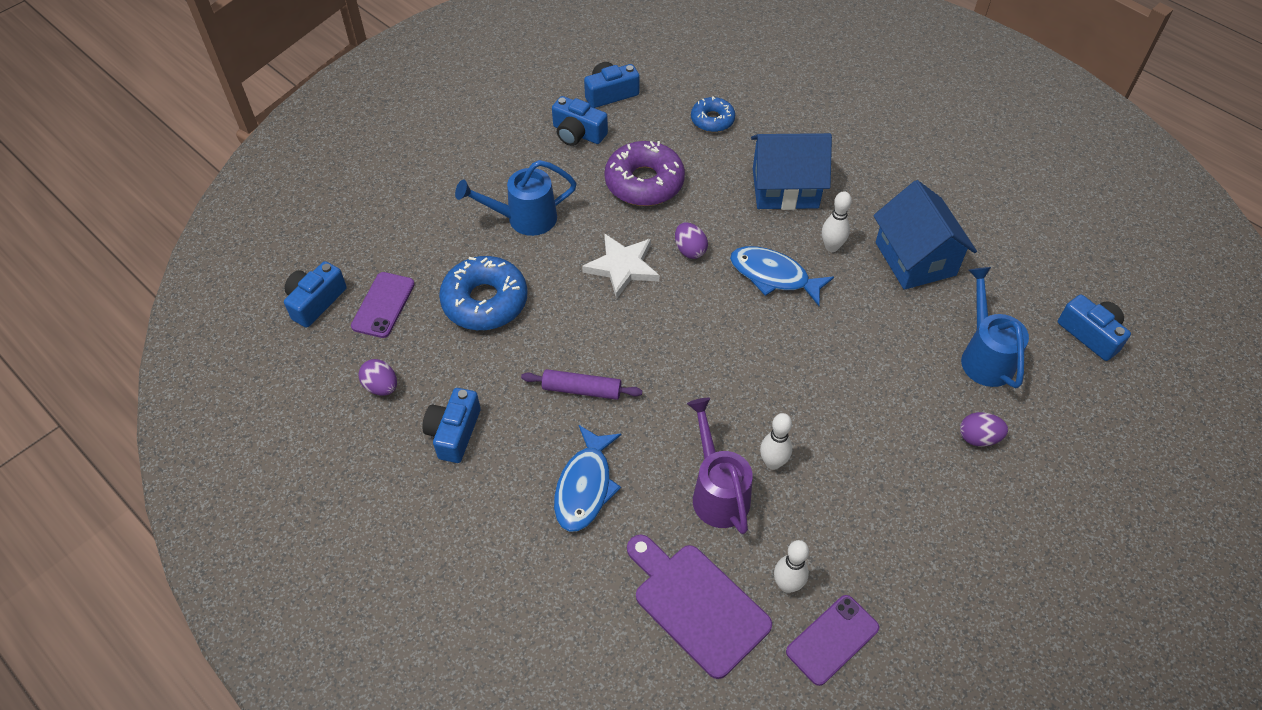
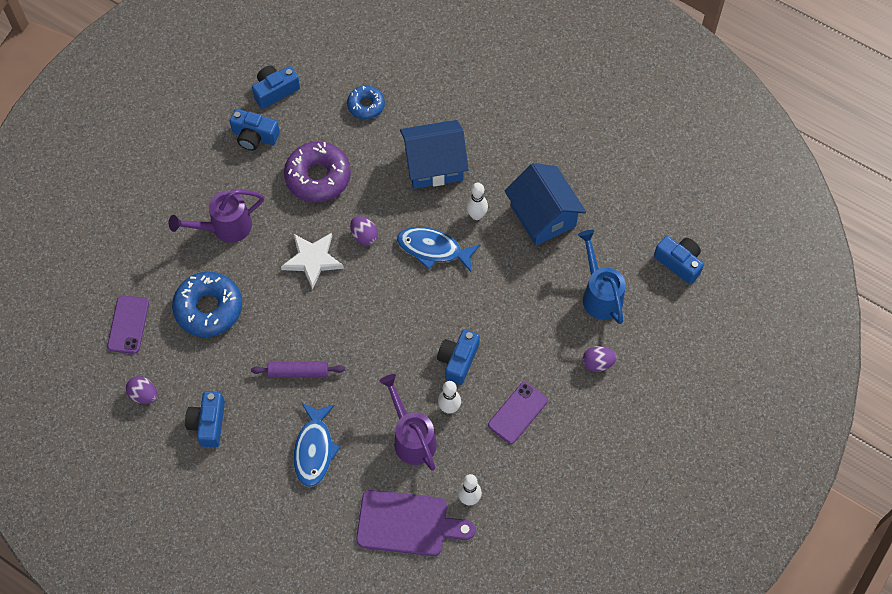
camera: 10 degrees left, 10 degrees up
blue camera [284,261,347,328] -> blue camera moved to [437,329,480,385]
blue watering can [455,160,577,236] -> purple watering can [169,189,264,243]
purple cutting board [627,535,772,679] -> purple cutting board turned 150 degrees clockwise [356,490,475,556]
purple phone [786,595,879,686] -> purple phone moved to [488,382,548,444]

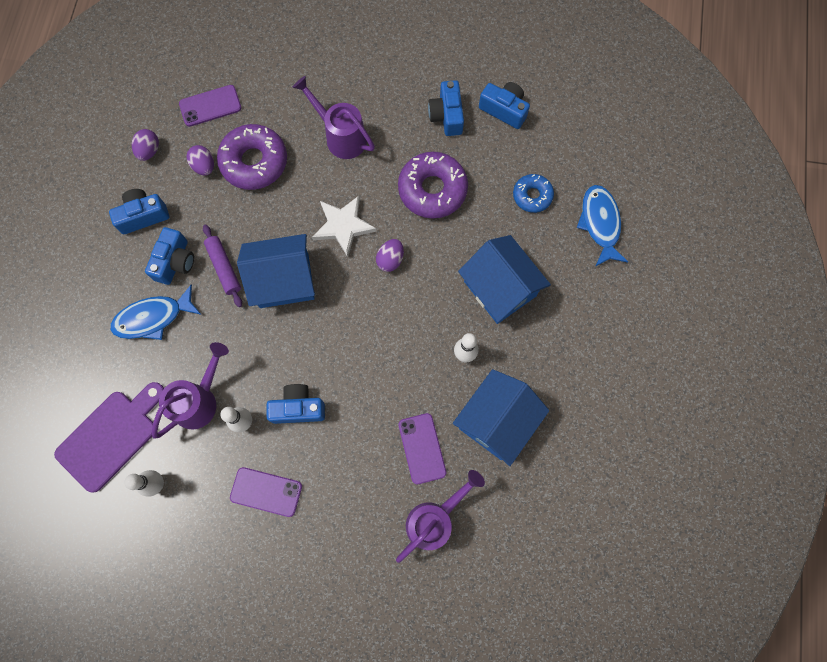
camera: 65 degrees right, 10 degrees up
blue donut [172,272,242,337] -> purple donut [217,124,287,190]
purple cutting board [356,490,475,556] -> purple cutting board turned 120 degrees counterclockwise [54,382,164,492]
blue fish [397,227,480,272] -> blue fish moved to [577,185,628,267]
blue watering can [578,230,626,324] -> purple watering can [396,470,485,563]
purple egg [583,346,617,372] -> purple egg moved to [186,145,214,175]
blue camera [654,236,704,284] -> blue camera moved to [145,227,194,285]
none -> blue house [237,234,315,308]
none -> purple phone [398,413,446,484]

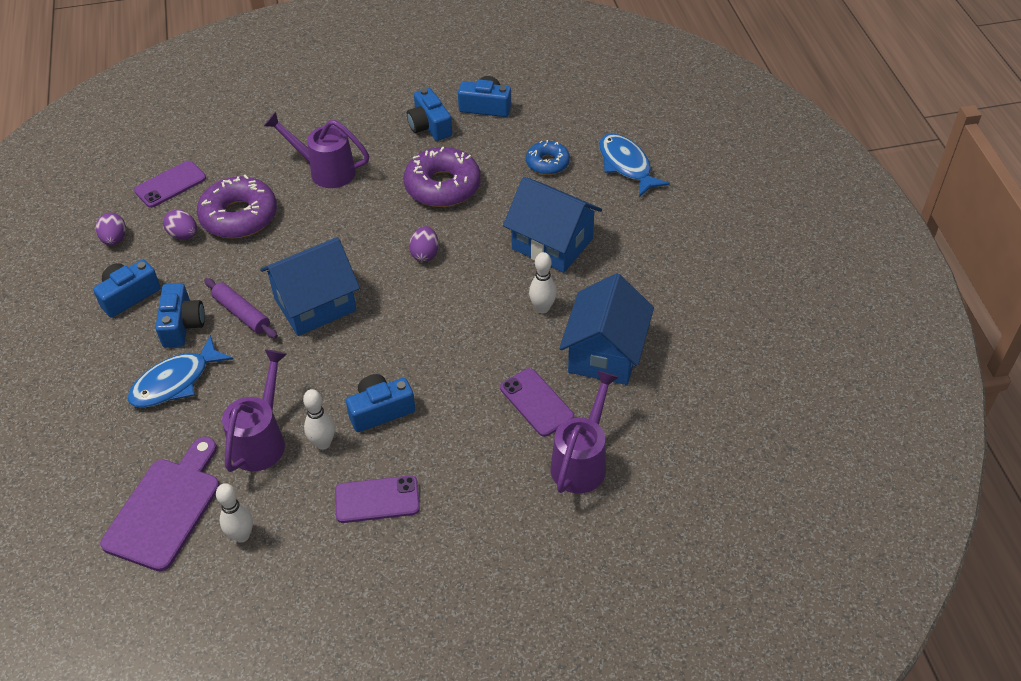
camera: 20 degrees left, 25 degrees down
white star [312,196,377,257] -> none

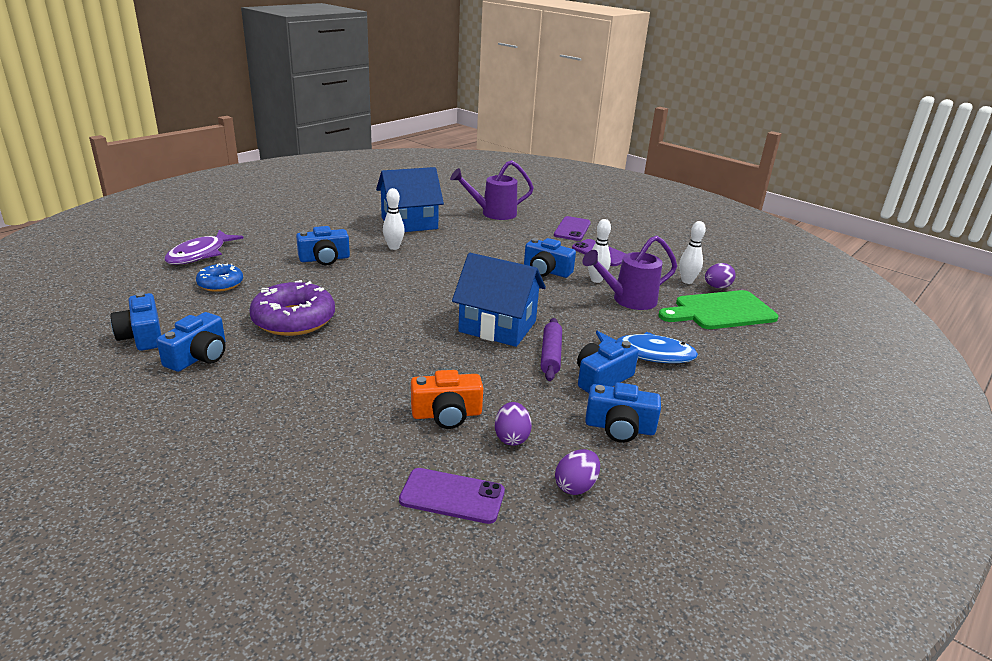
camera: 130 degrees left, 20 degrees down
purple cutting board [100,437,220,572] -> green cutting board [658,290,778,329]
purple donut [197,175,277,238] -> orange camera [411,370,483,429]
purple watering can [264,112,369,188] -> none
purple egg [409,226,439,262] -> purple egg moved to [705,263,736,288]
purple phone [500,368,574,437] -> purple phone moved to [554,216,591,241]
blue house [503,177,602,273] -> blue camera [296,226,350,265]
blue fish [599,133,670,197] -> purple fish [164,230,244,265]

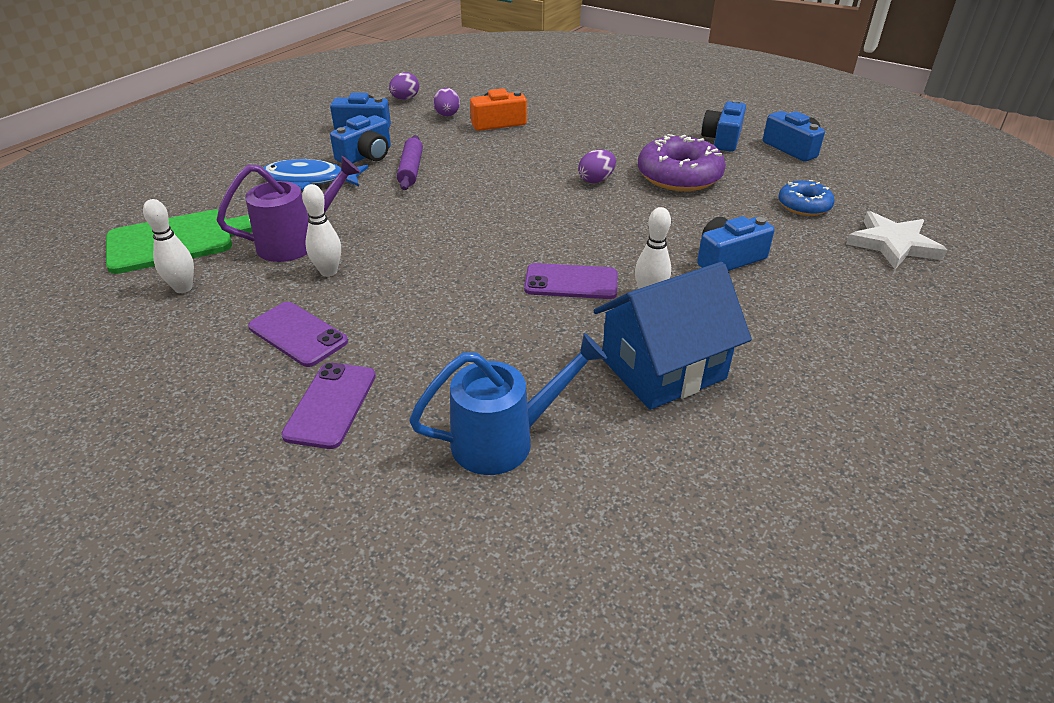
camera: 175 degrees right, 10 degrees up
purple fish [164,230,244,265] -> white star [846,211,947,269]
purple phone [399,468,505,524] -> purple phone moved to [524,263,617,299]
purple watering can [450,160,534,220] -> blue watering can [409,333,607,475]
blue house [452,253,546,347] -> none
blue camera [524,238,576,278] -> none
purple egg [705,263,736,288] -> purple egg moved to [578,150,616,183]

